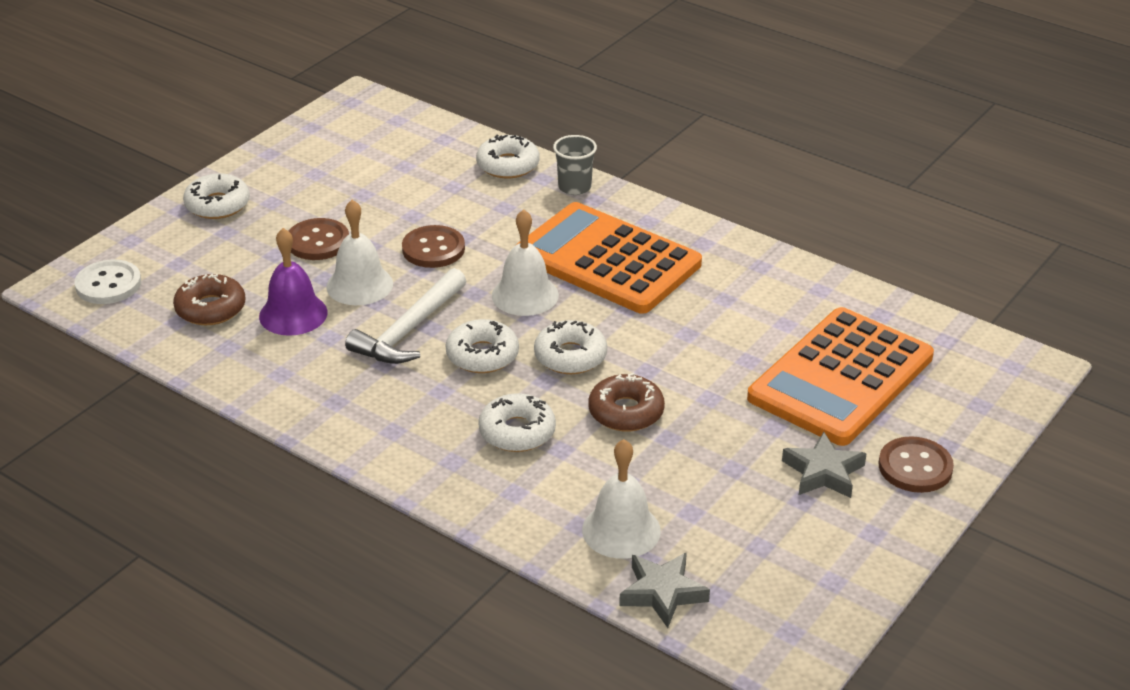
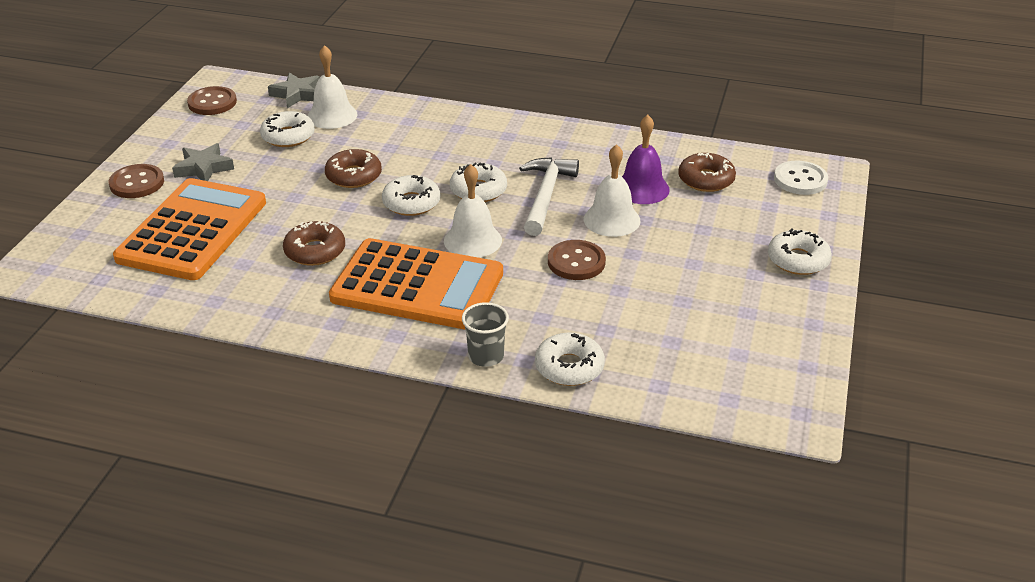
camera: 160 degrees right, 0 degrees up
brown button [289,218,349,260] -> brown button moved to [187,86,237,115]
white donut [478,393,556,452] -> white donut moved to [260,111,315,147]
none -> brown donut [283,221,345,266]

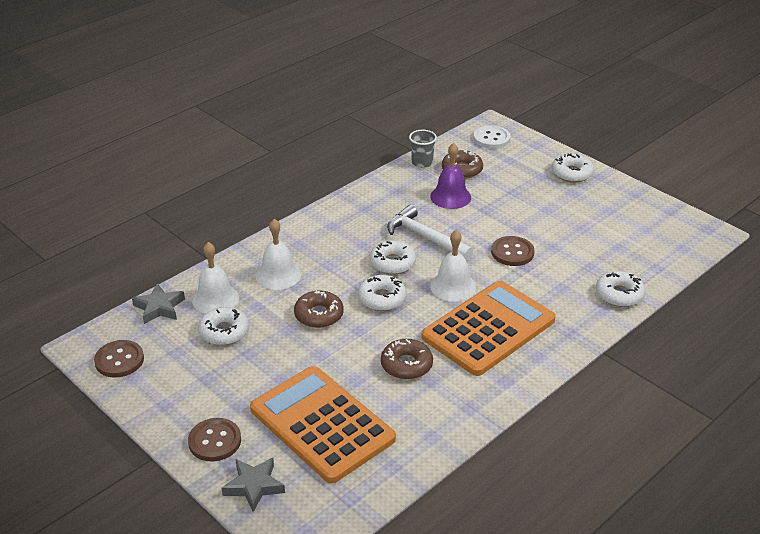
camera: 60 degrees left, 0 degrees up
grey star [172,143,234,181] -> grey star moved to [222,458,285,512]
grey cup [462,302,509,367] -> grey cup moved to [409,130,437,168]
white bell [584,144,641,237] -> white bell moved to [256,219,301,290]

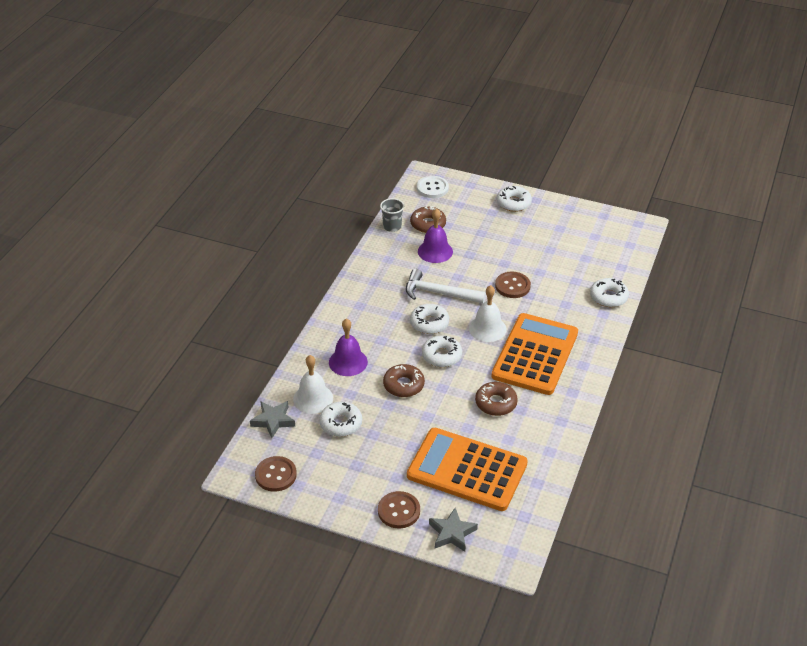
camera: 25 degrees left, 5 degrees up
white bell [256,219,301,290] -> purple bell [329,318,368,376]

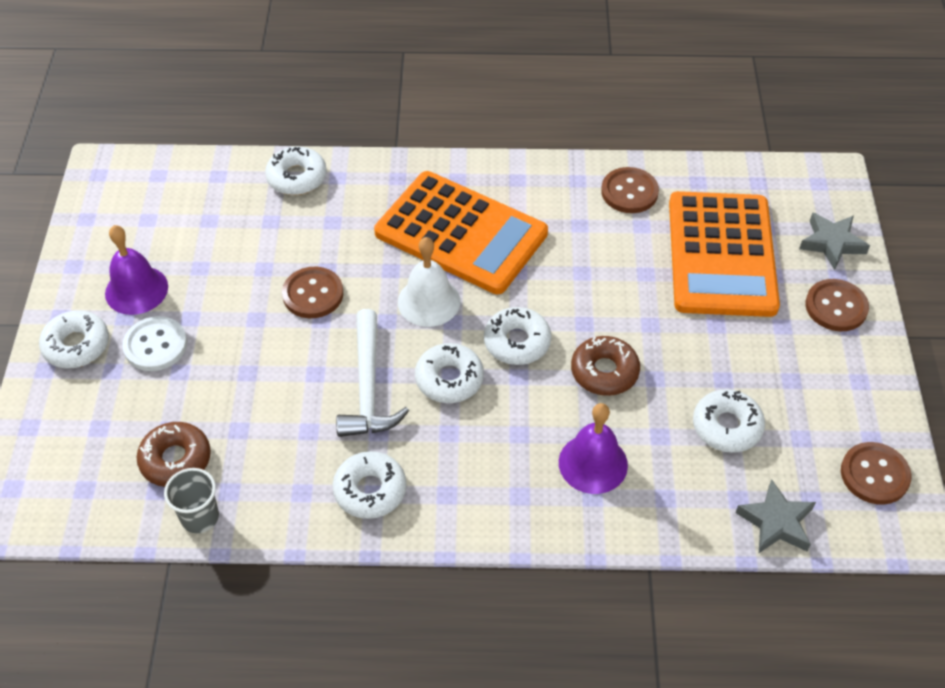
camera: 110 degrees left, 10 degrees up
white bell [293,355,333,414] -> none
white button [417,176,449,198] -> white button moved to [122,316,187,371]
purple bell [418,208,453,263] -> purple bell moved to [105,225,168,315]
brown donut [475,382,518,416] -> none
orange calculator [491,313,578,395] -> orange calculator turned 150 degrees counterclockwise [374,171,548,294]
none -> white donut [333,451,407,519]
none -> brown button [601,167,659,213]

